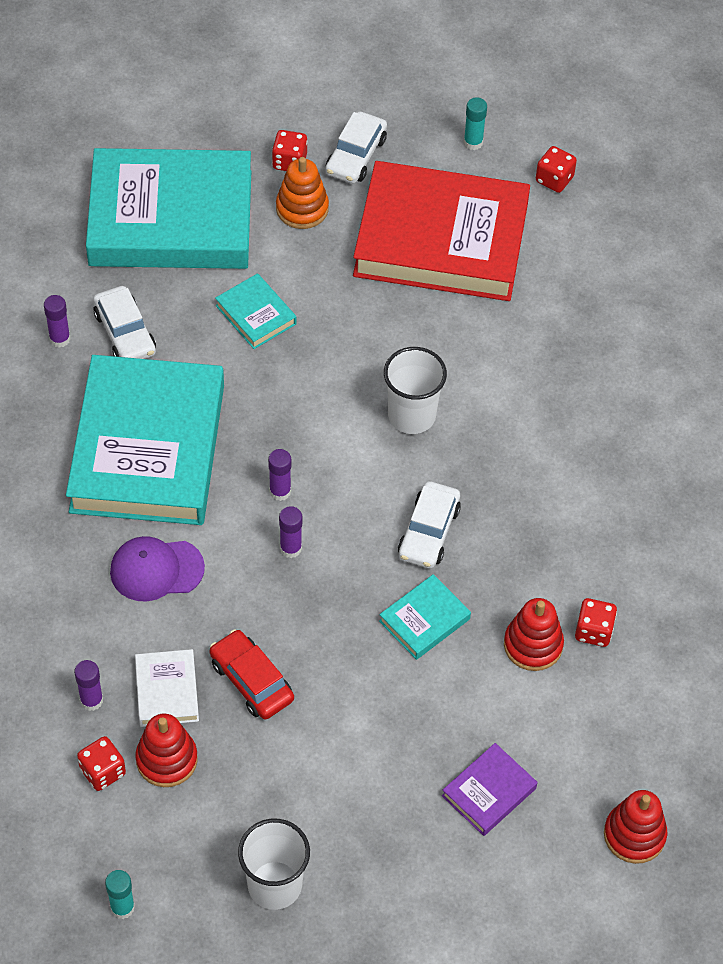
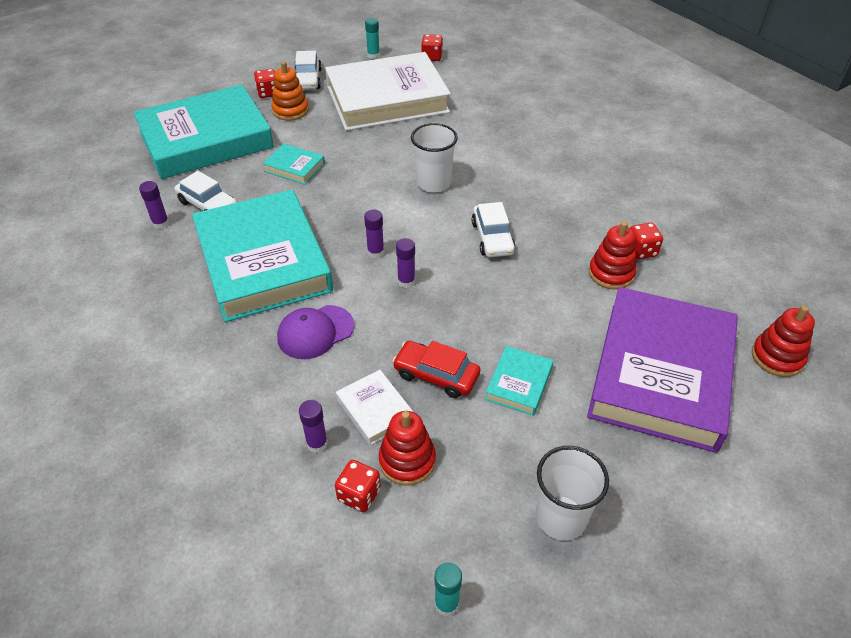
camera: 25 degrees left, 10 degrees down
red book [353,161,530,301] -> white book [325,52,451,131]
turquoise book [379,574,471,660] -> turquoise book moved to [485,346,553,416]
purple book [442,743,537,836] -> purple book [587,287,738,453], size x2.43

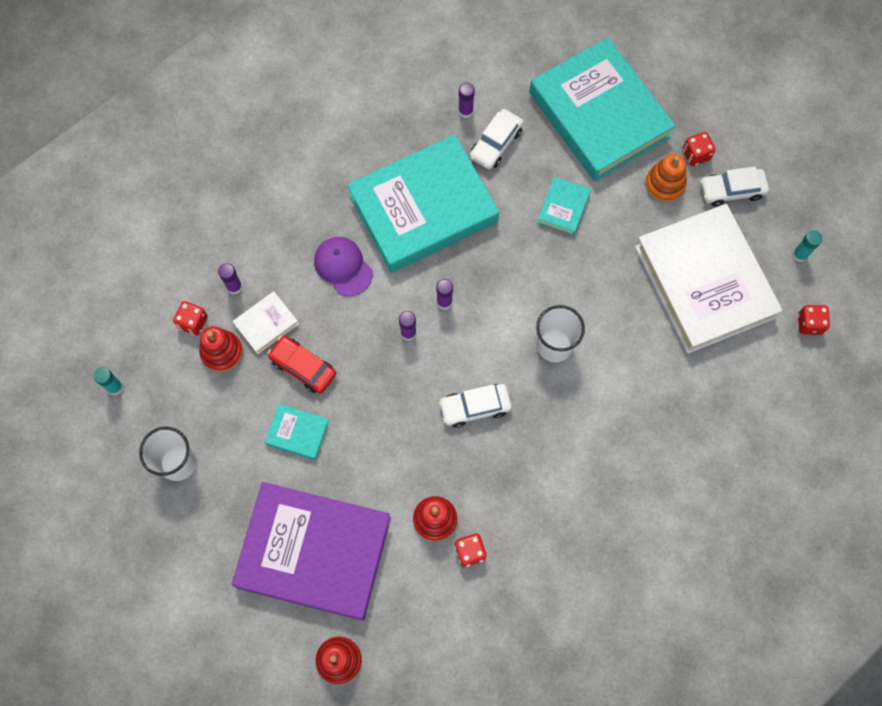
camera: 85 degrees right, 25 degrees up
red car [393,341,480,398] -> red car turned 75 degrees counterclockwise [268,336,336,393]

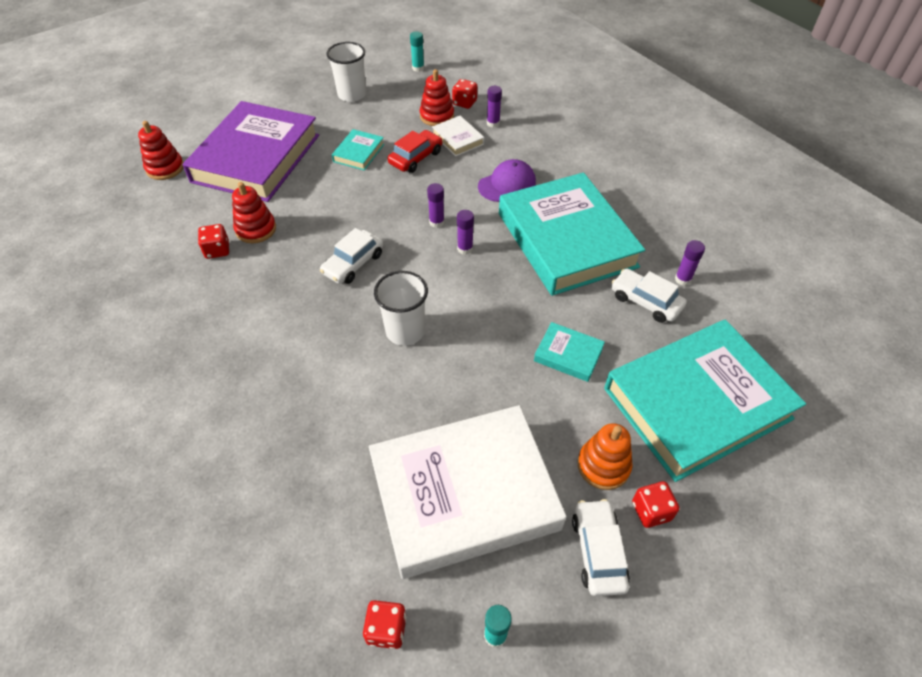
camera: 95 degrees right, 20 degrees down
white car [439,384,512,428] -> white car turned 135 degrees counterclockwise [320,228,384,284]

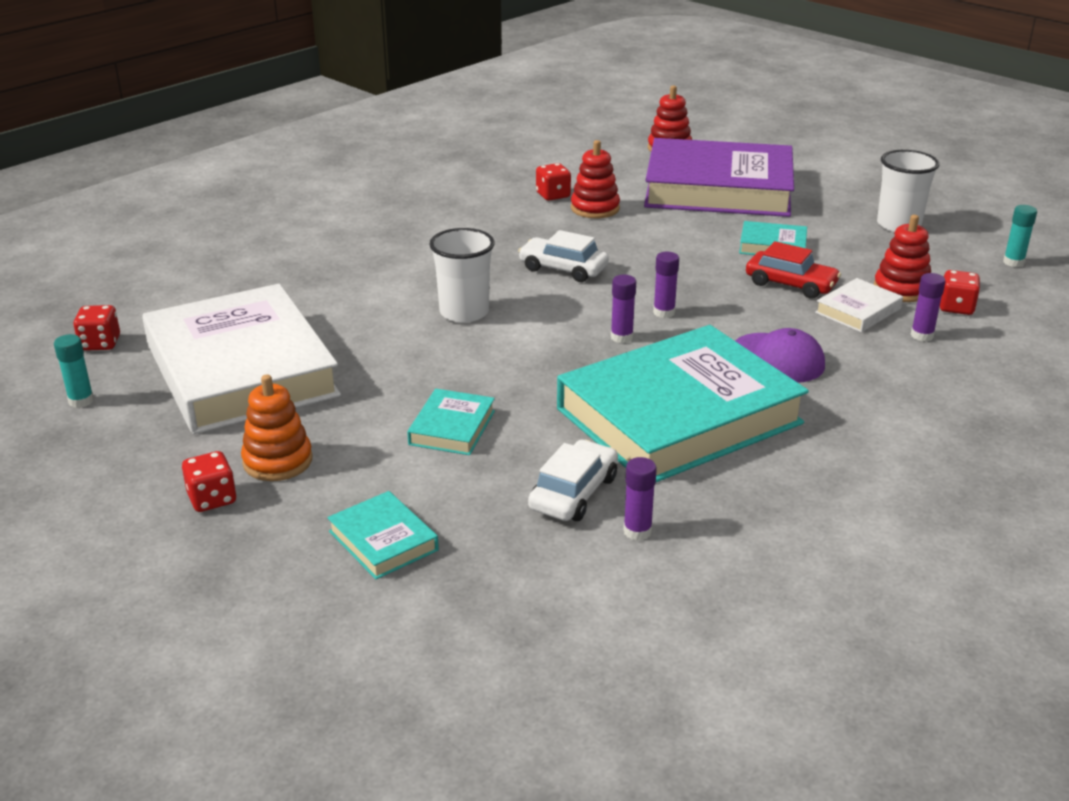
camera: 80 degrees right, 20 degrees down
white car [572,499,630,596] -> none
turquoise book [604,320,806,482] -> turquoise book [327,491,439,579], size x0.41

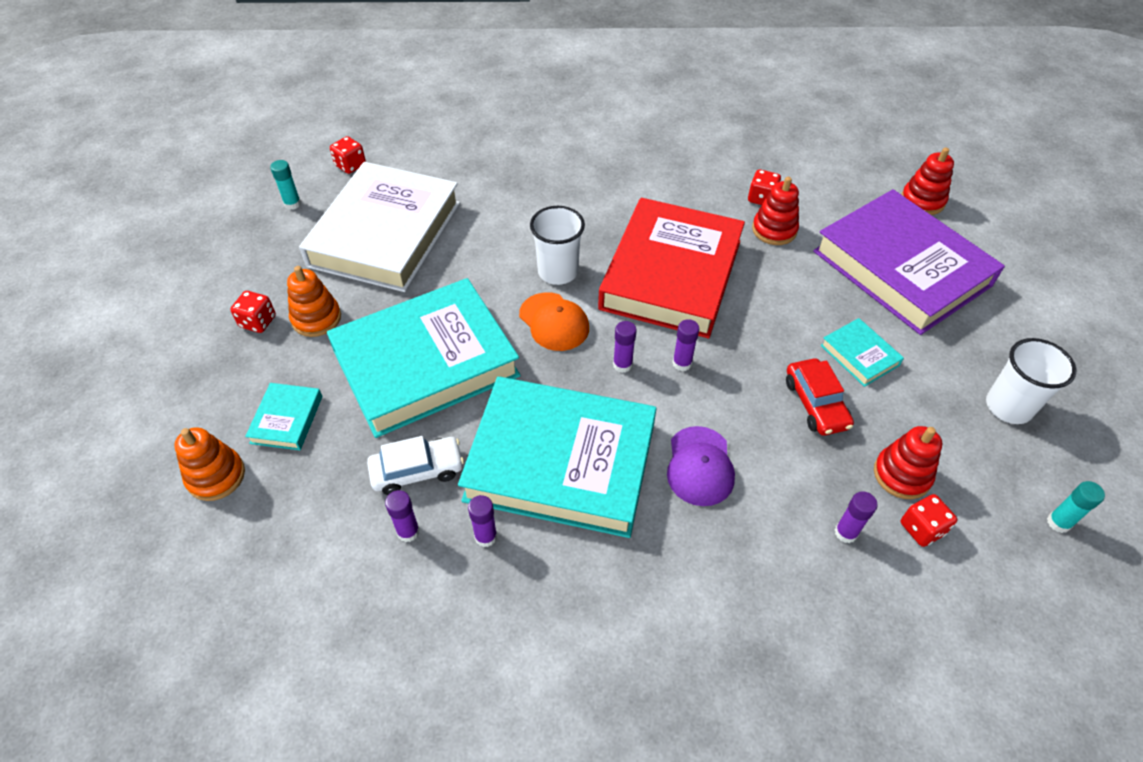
camera: 45 degrees right, 20 degrees up
turquoise book [407,389,495,455] -> turquoise book [327,278,521,438], size x2.43
white car [518,230,609,282] -> red book [598,198,745,338]
white book [815,278,903,332] -> none
none -> orange stacking toy [174,427,245,501]
none -> purple glue stick [468,495,497,547]
none -> orange cap [519,292,589,351]

